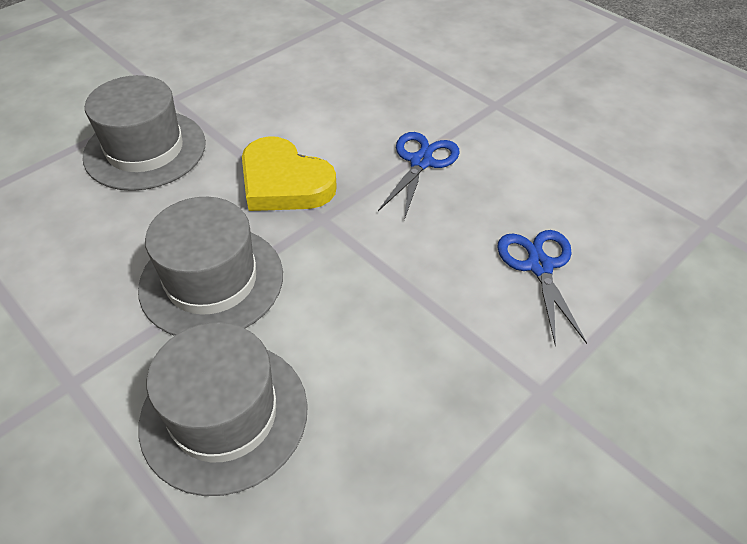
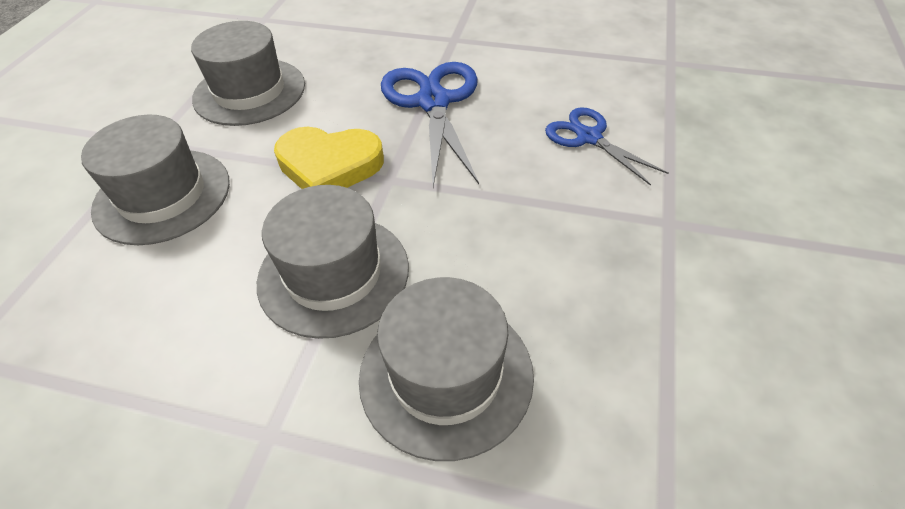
camera: 30 degrees left, 0 degrees up
blue scissors [378,132,460,220] -> blue scissors [381,62,479,187], size x1.62
none -> grey hat [191,21,305,126]

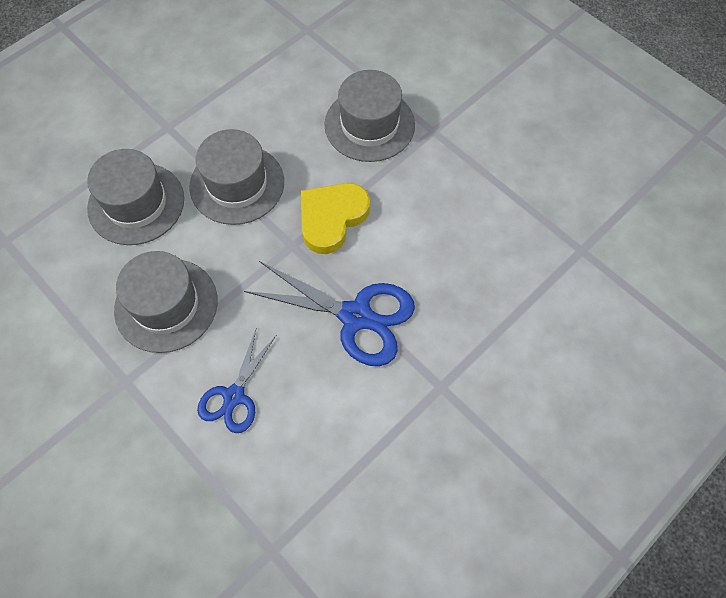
camera: 120 degrees right, 15 degrees up
grey hat [191,21,305,126] -> grey hat moved to [114,251,218,353]
blue scissors [545,107,668,186] -> blue scissors turned 120 degrees clockwise [197,329,276,433]

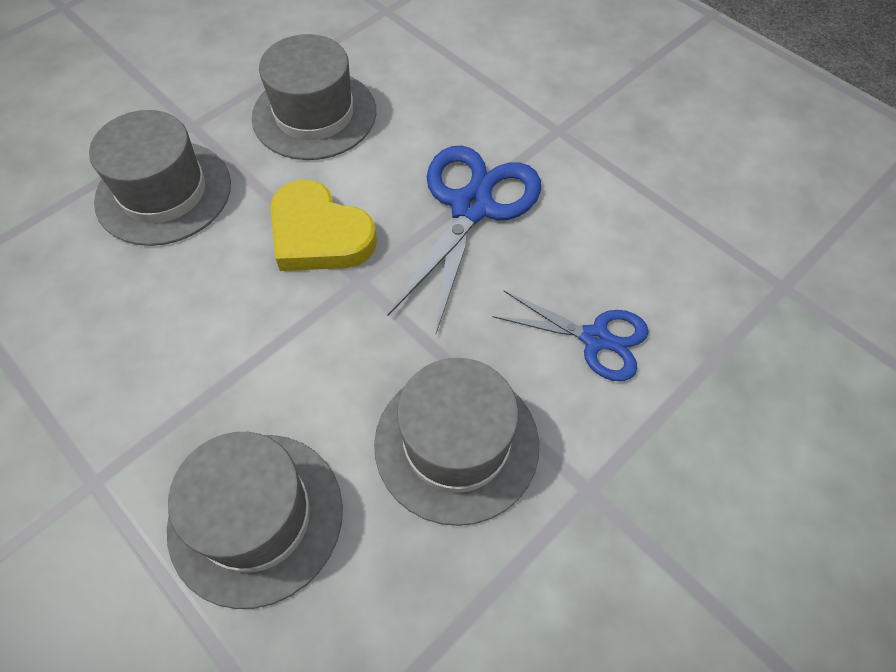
camera: 90 degrees left, 5 degrees down
grey hat [189,129,284,225] -> grey hat moved to [252,34,376,160]

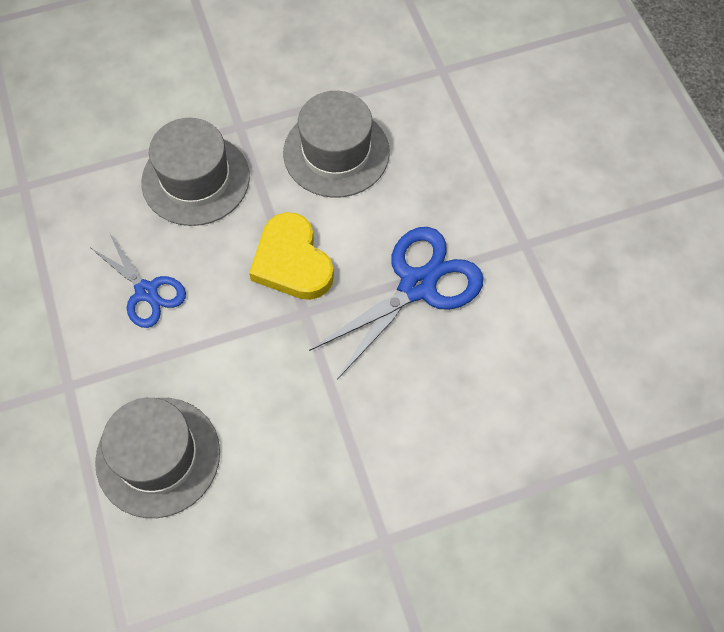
camera: 25 degrees right, 5 degrees up
grey hat [374,358,539,526] -> none
blue scissors [492,290,649,381] -> blue scissors moved to [91,233,186,328]

